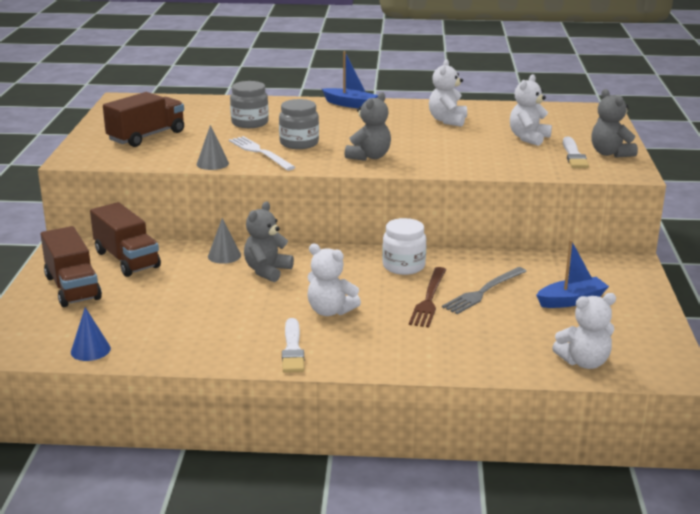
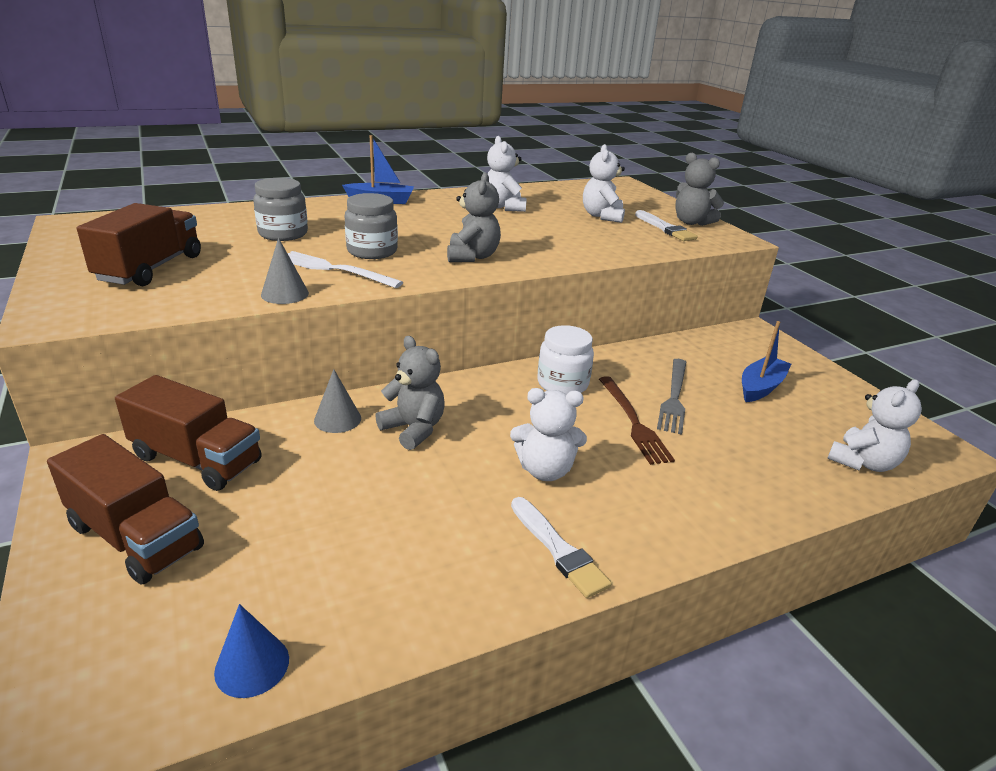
camera: 30 degrees left, 5 degrees up
grey teddy bear [244,201,294,282] -> grey teddy bear turned 135 degrees clockwise [375,336,445,450]

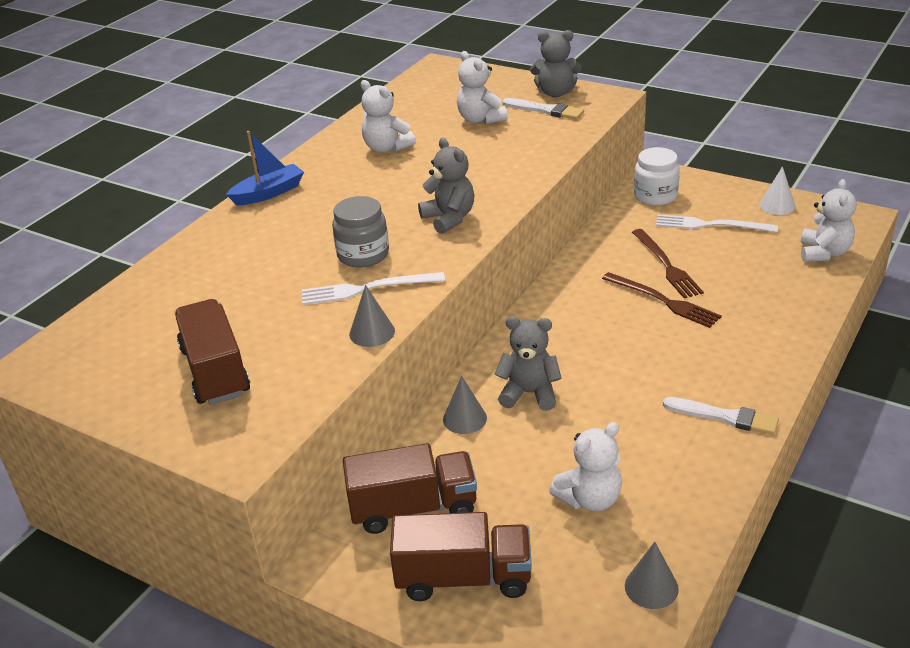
camera: 30 degrees left, 5 degrees up
blue cone [214,604,289,698] -> grey cone [625,542,679,609]
grey jar [253,178,308,241] -> none
white teddy bear [510,388,587,481] -> white teddy bear moved to [549,422,622,511]
white jar [537,325,594,394] -> white jar moved to [634,147,680,206]
grey fork [657,359,686,435] -> brown fork [632,229,704,298]
blue boat [742,321,791,402] -> white fork [656,214,778,232]
none -> white cone [759,166,795,215]

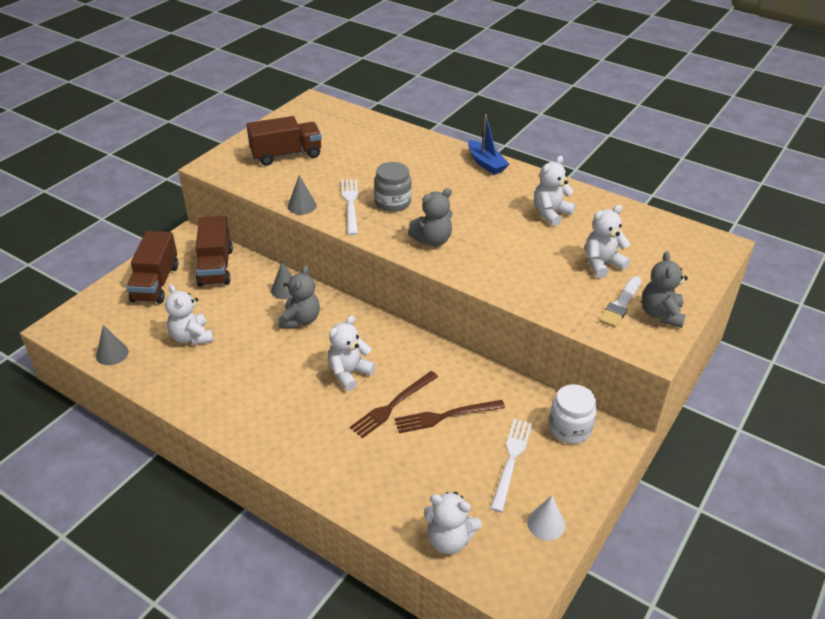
camera: 90 degrees right, 5 degrees up
white brush [663,397,779,435] -> none
none -> white teddy bear [328,316,376,391]

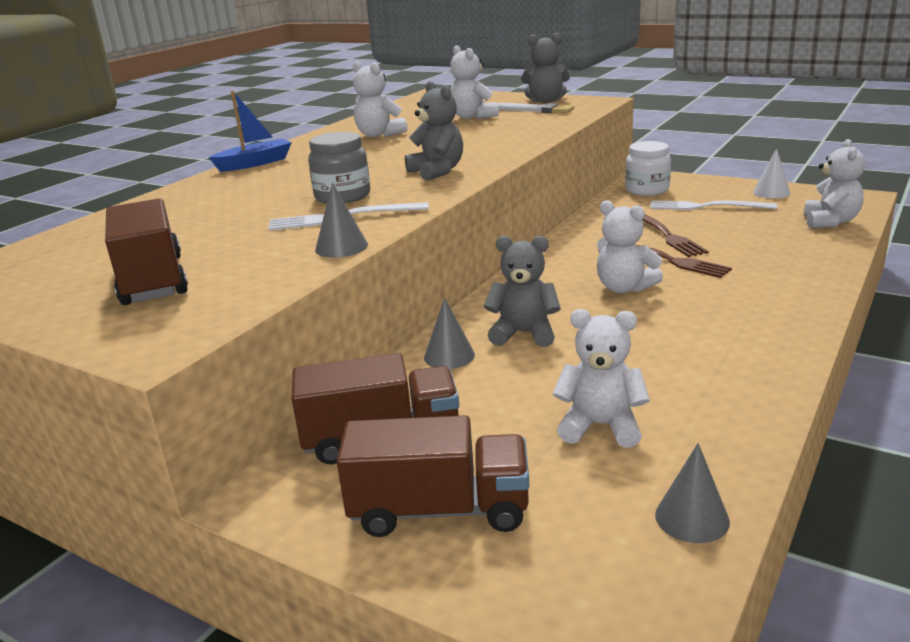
camera: 90 degrees left, 15 degrees down
white teddy bear [165,284,213,345] -> white teddy bear turned 135 degrees counterclockwise [553,309,650,448]

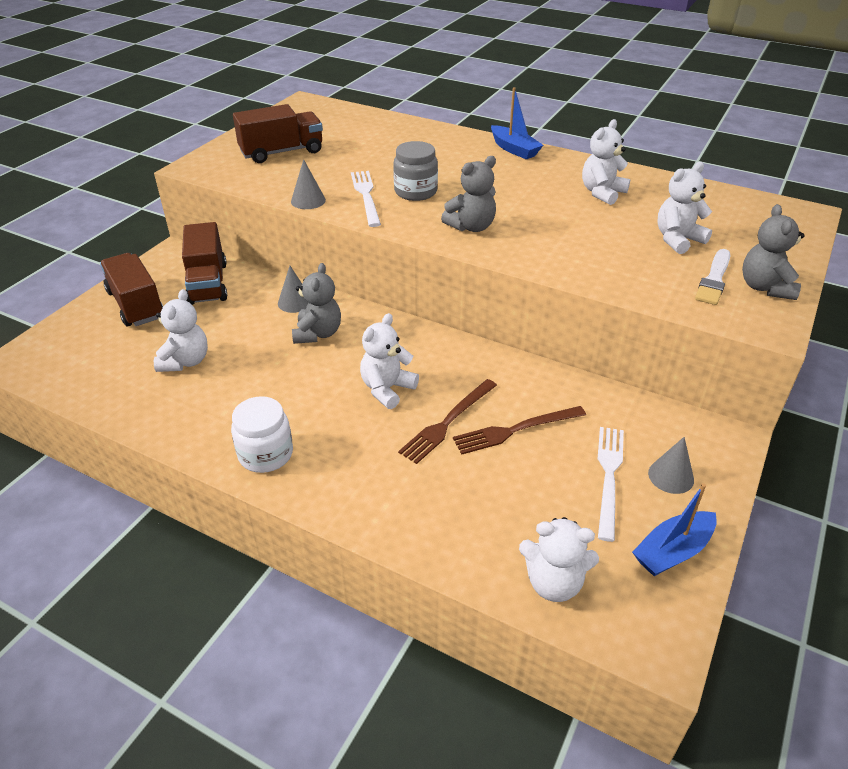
camera: 85 degrees right, 15 degrees up
brown truck [337,415,529,537] -> brown truck turned 150 degrees clockwise [100,253,163,326]
white jar [625,141,671,196] -> white jar moved to [231,396,293,473]
grey cone [655,443,730,543] -> grey cone moved to [648,437,694,494]
white cone [753,149,791,198] -> blue boat [632,483,717,576]

